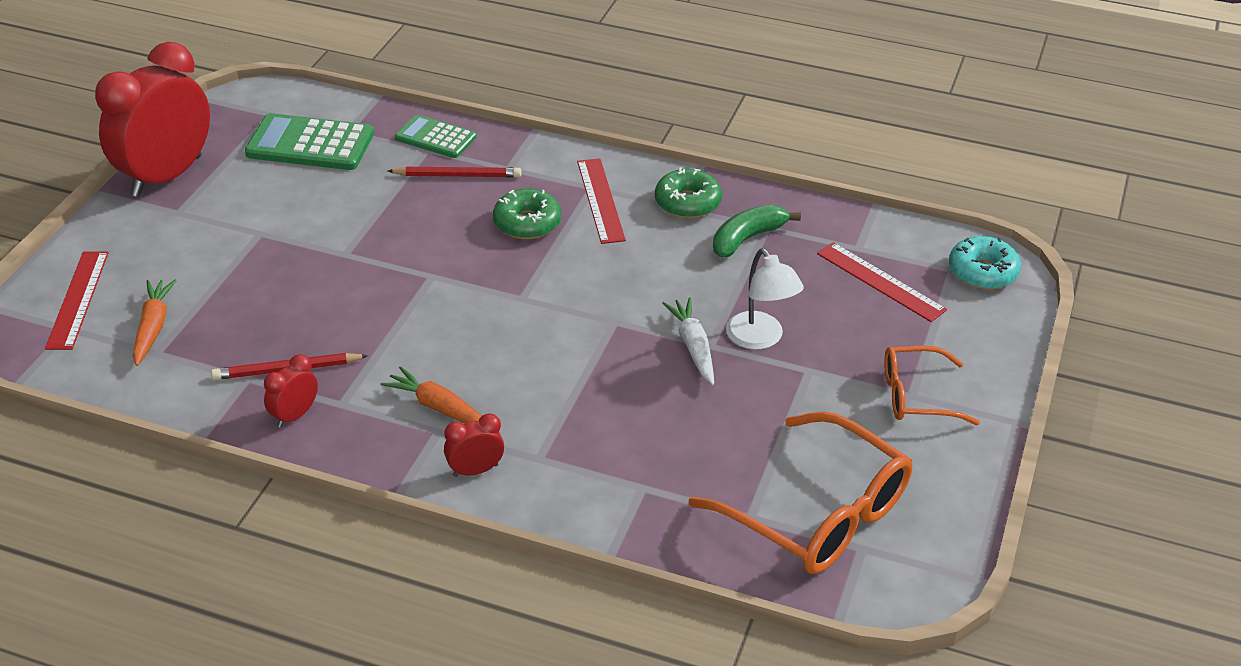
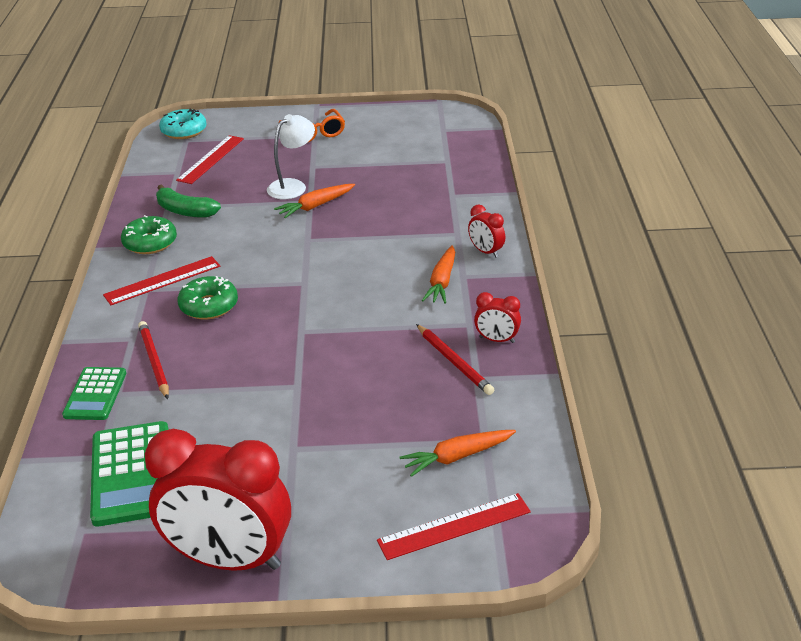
camera: 110 degrees left, 5 degrees down
white carrot [662,297,714,385] -> orange carrot [274,184,355,218]
orange glasses [689,411,912,574] -> none

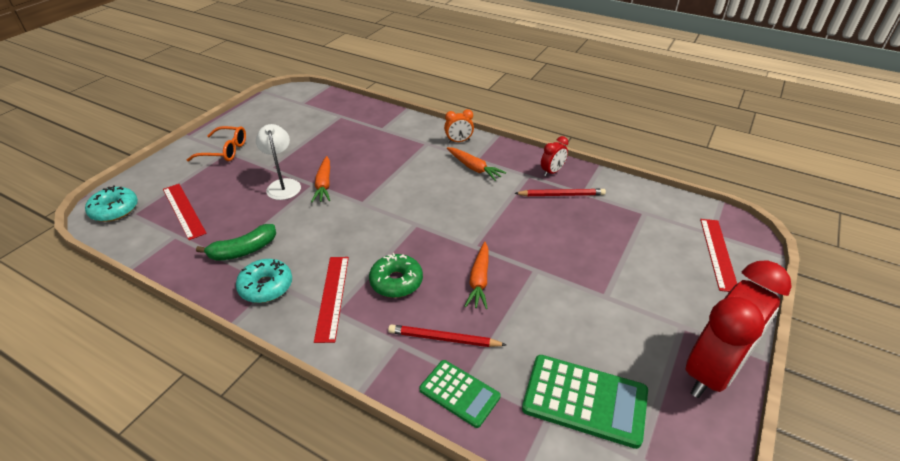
camera: 60 degrees left, 5 degrees up
green donut [121,215,177,254] -> turquoise donut [236,259,292,303]
orange carrot [400,430,516,477] -> orange carrot moved to [464,242,489,309]
red clock [468,204,505,258] -> orange clock [444,109,474,143]

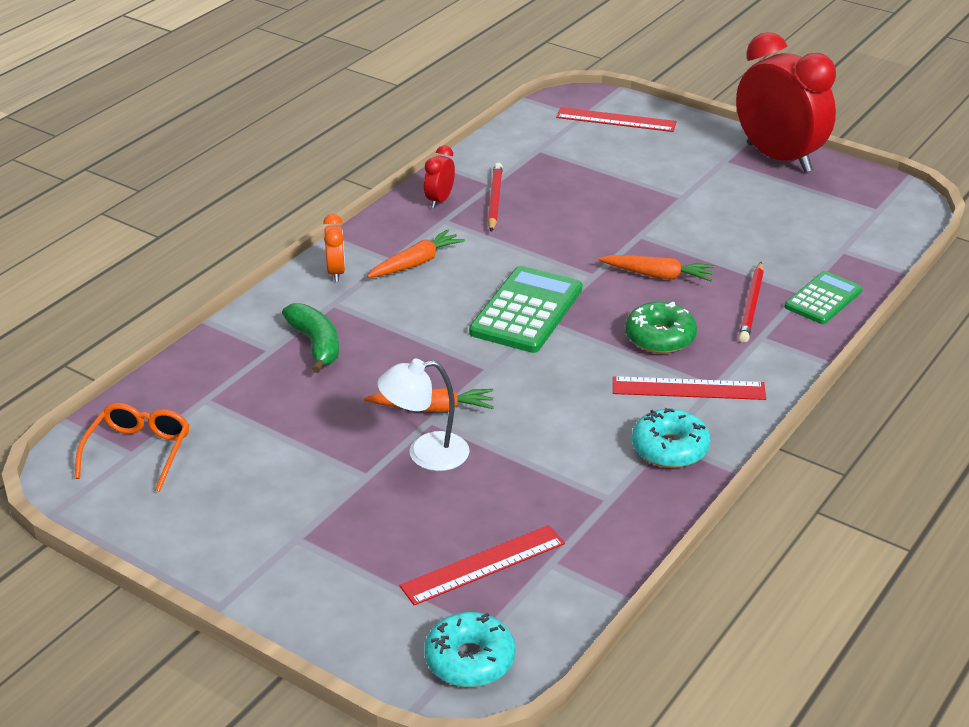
camera: 85 degrees left, 5 degrees down
orange glasses [187,126,246,162] -> orange glasses moved to [75,403,189,492]
green banana [196,224,276,261] -> green banana moved to [282,303,339,373]
green calculator [522,355,648,449] -> green calculator moved to [469,266,582,353]
red clock [541,136,568,177] -> red clock turned 120 degrees counterclockwise [424,146,455,208]

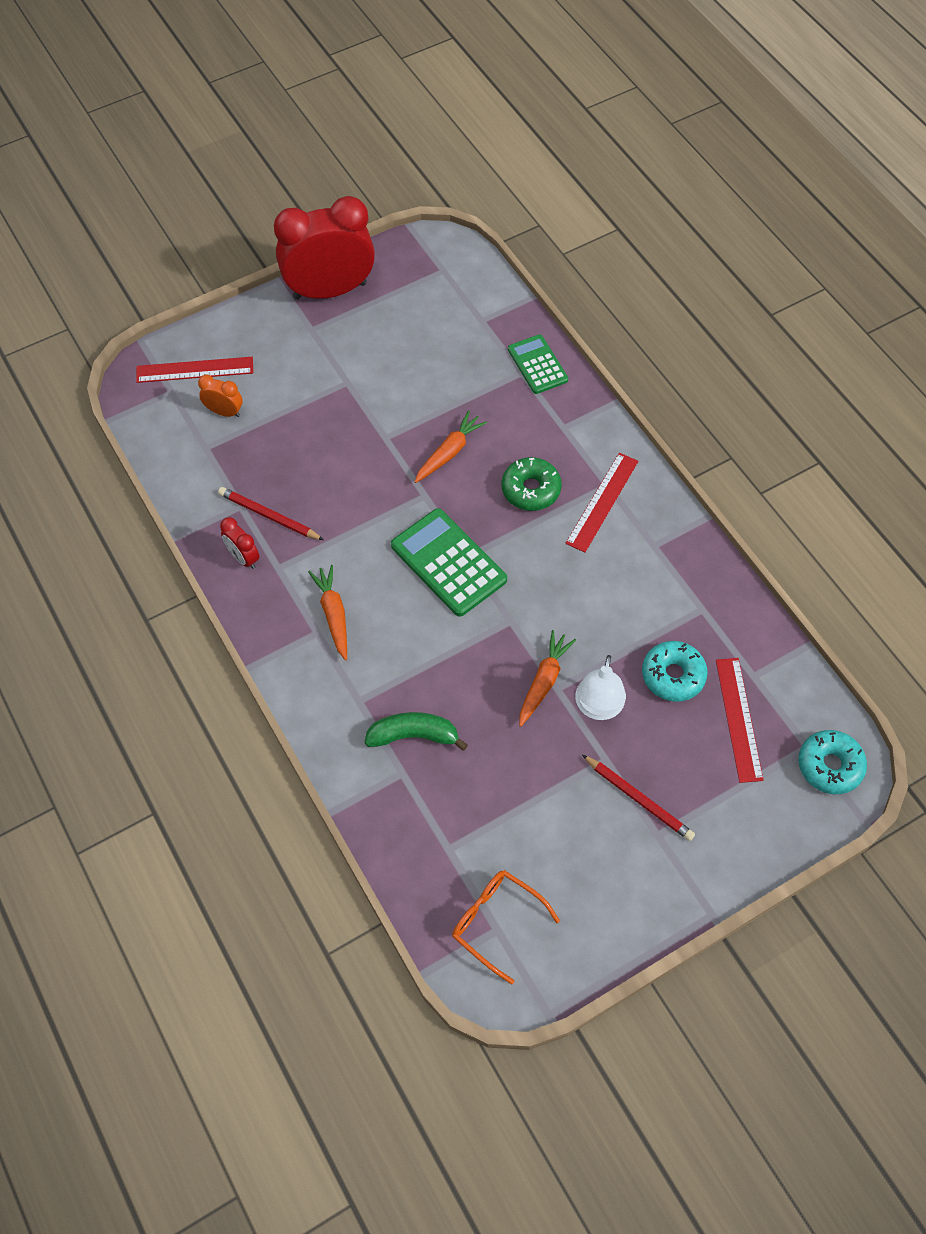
camera: 65 degrees left, 25 degrees up
orange clock [323,214,345,282] -> orange clock moved to [198,374,243,417]
red ruler [556,107,677,132] -> red ruler turned 45 degrees clockwise [136,357,253,383]
turquoise donut [632,408,711,468] -> turquoise donut moved to [642,641,708,702]
red pencil [739,262,764,343] -> red pencil moved to [582,755,695,841]

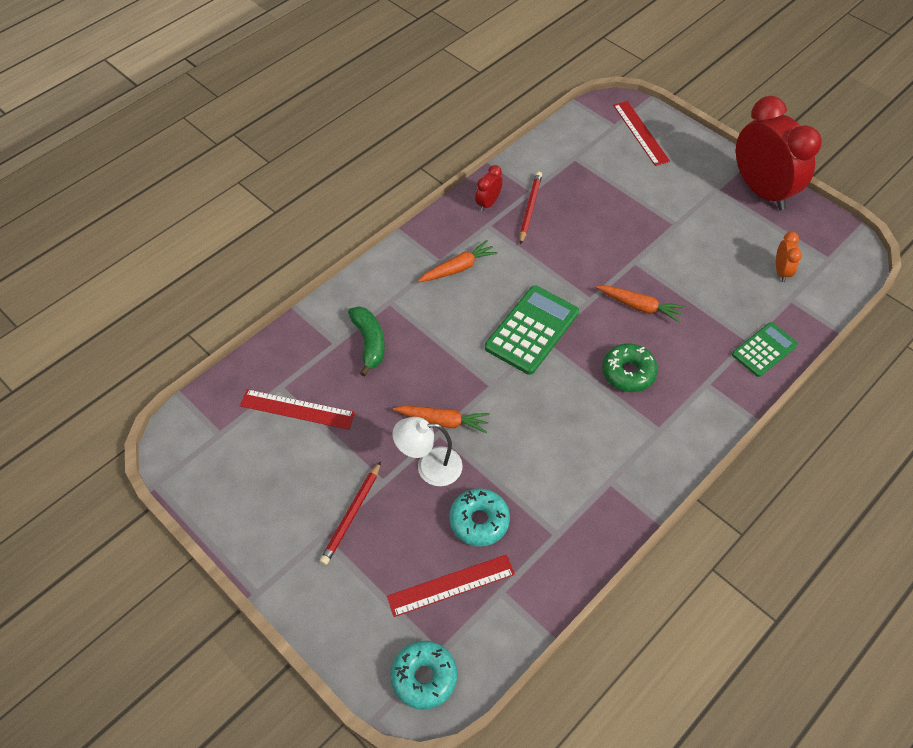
camera: 75 degrees right, 5 degrees down
orange clock [198,374,243,417] -> orange clock moved to [776,232,802,282]
orange glasses [452,870,560,985] -> none
red ruler [565,453,638,553] -> red ruler moved to [240,389,355,430]

